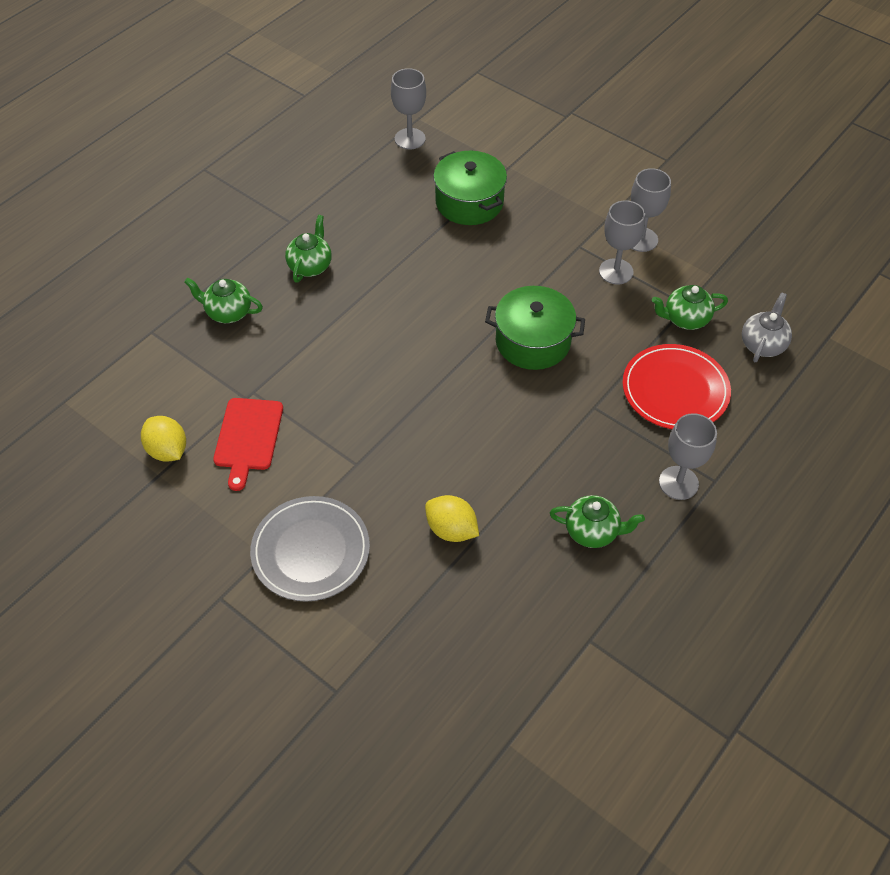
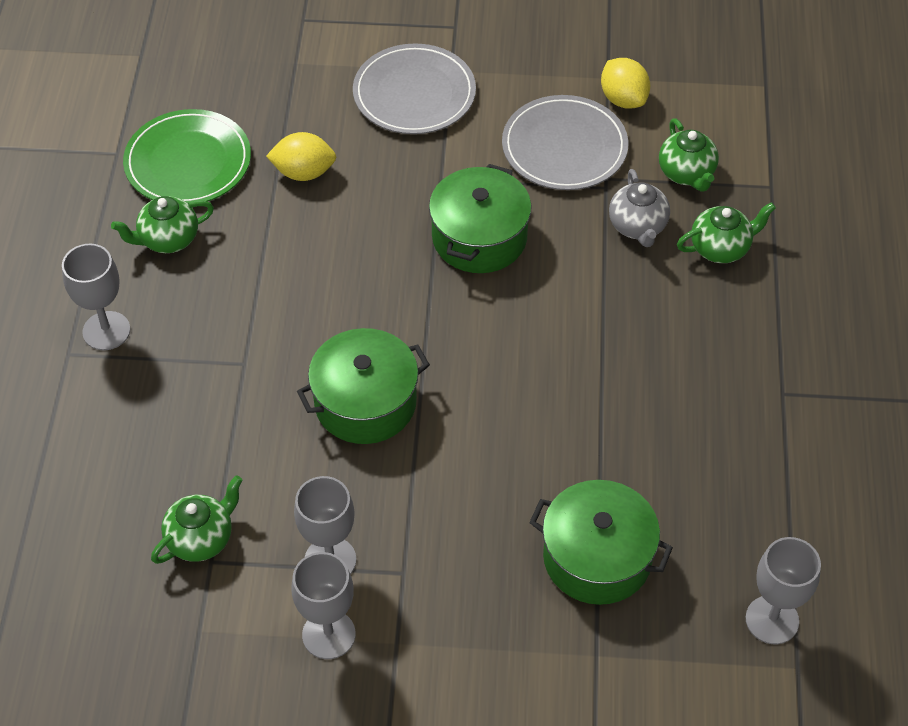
camera: 145 degrees right, 0 degrees up
yellow lemon [141,416,186,462] -> yellow lemon turned 45 degrees clockwise [601,58,650,109]
red cutting board [213,398,283,491] -> grey plate [502,95,628,190]
green teapot [285,215,332,282] -> green teapot moved to [659,118,719,192]
red plate [623,344,731,429] -> none
grey teapot [742,292,792,362] -> grey teapot moved to [609,169,670,247]
none -> green plate [123,109,251,203]
none -> green pot [429,164,532,273]

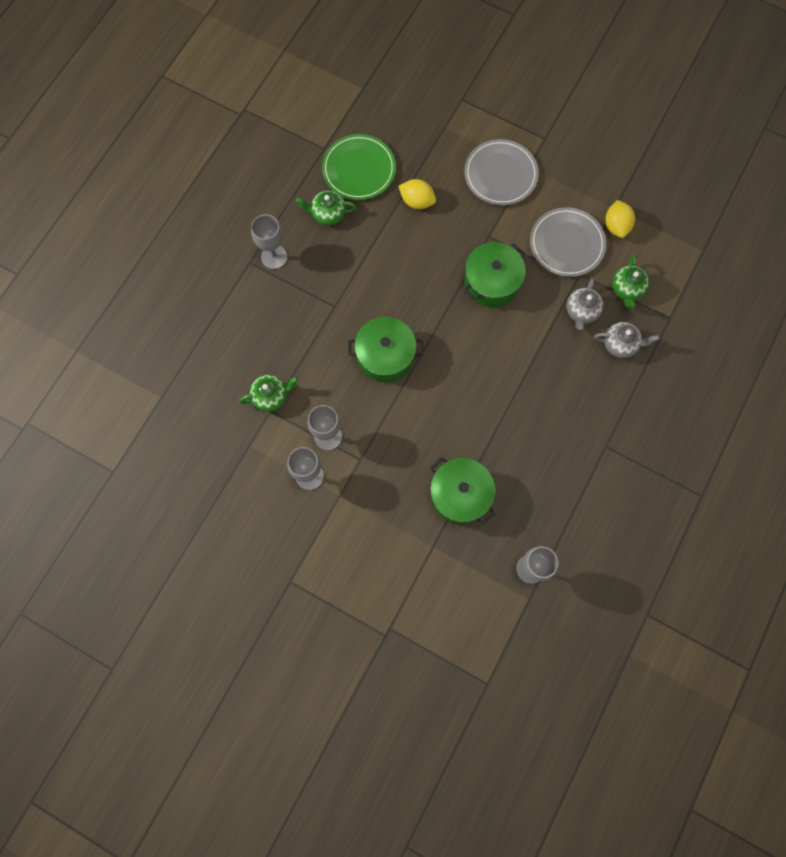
camera: 25 degrees right, 20 degrees up
green teapot [677,202,776,263] -> grey teapot [594,322,660,358]

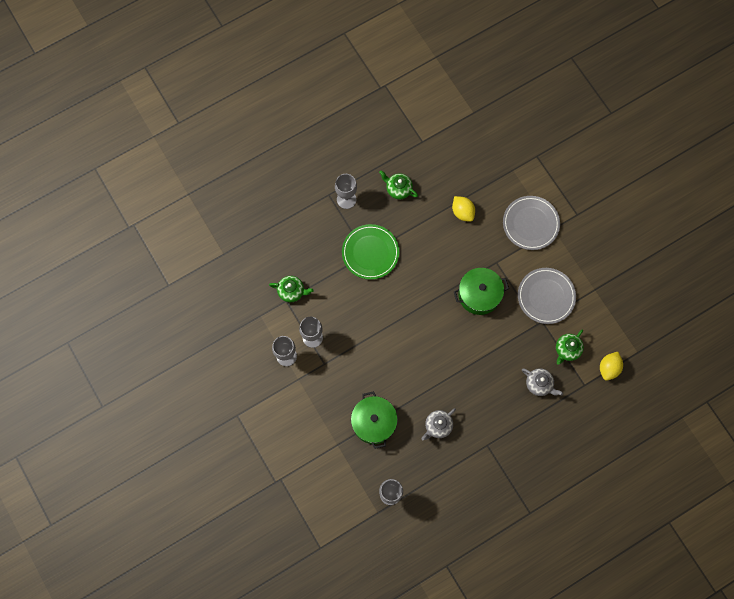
camera: 30 degrees right, 0 degrees up
green plate [322,134,396,200] -> green plate moved to [342,224,399,280]
green pot [348,317,423,382] -> none
grey teapot [566,278,603,330] -> grey teapot moved to [421,408,456,441]
yellow lemon [605,200,635,238] -> yellow lemon moved to [600,352,623,381]

